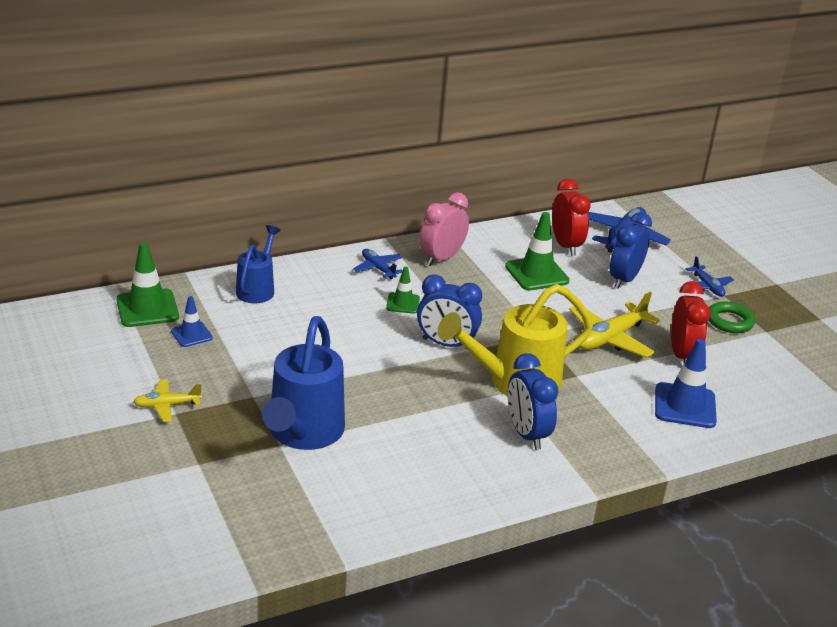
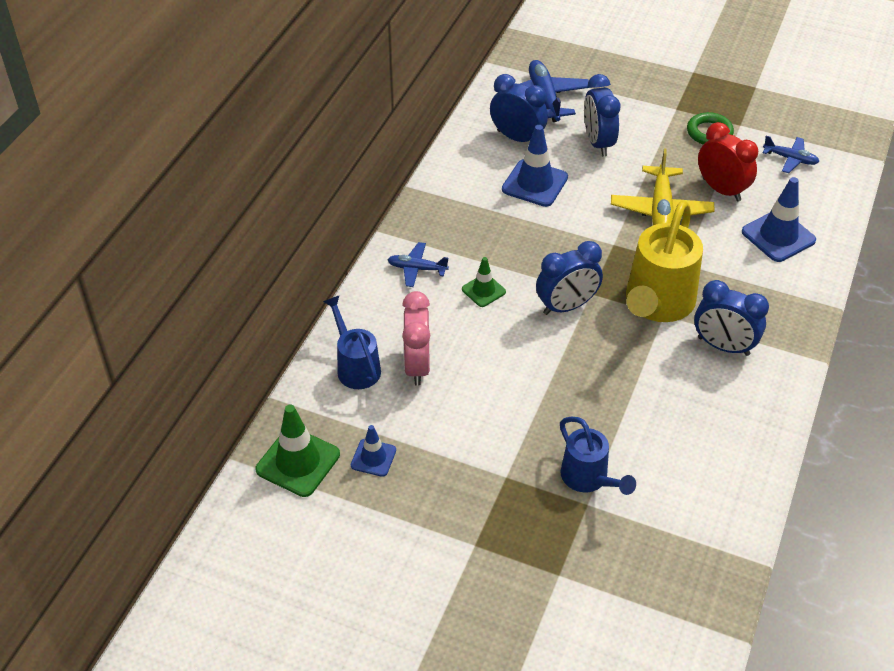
camera: 40 degrees left, 15 degrees up
yellow plane [133,379,202,422] -> none
blue watering can [262,316,345,450] -> blue watering can [560,417,636,495], size x0.59
pink clock [419,192,469,266] -> pink clock moved to [402,291,430,386]
green traffic cone [505,212,569,290] -> blue traffic cone [502,125,568,207]
red clock [552,179,591,256] -> blue clock [490,74,548,142]
blue plane [686,256,734,297] -> blue plane moved to [763,136,819,173]

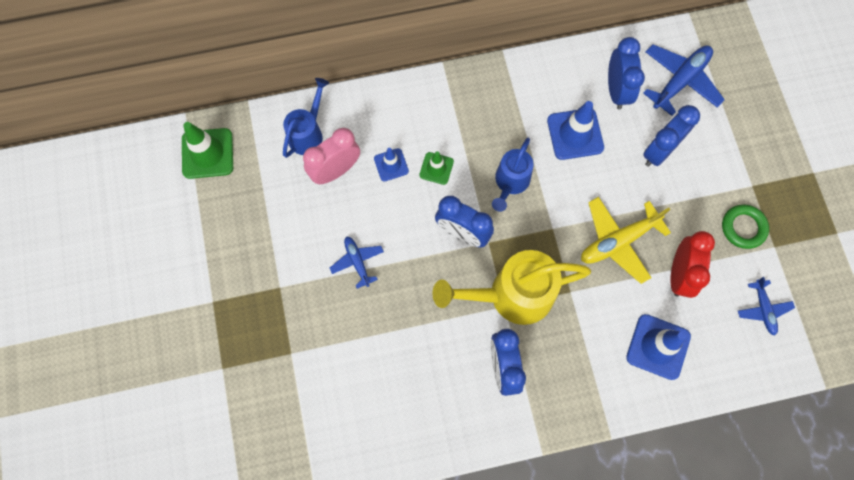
camera: 55 degrees right, 25 degrees up
blue traffic cone [351,425,396,477] -> blue traffic cone moved to [374,148,409,181]
blue plane [388,242,449,287] -> blue plane moved to [330,236,384,289]
blue watering can [560,417,636,495] -> blue watering can moved to [492,138,534,212]

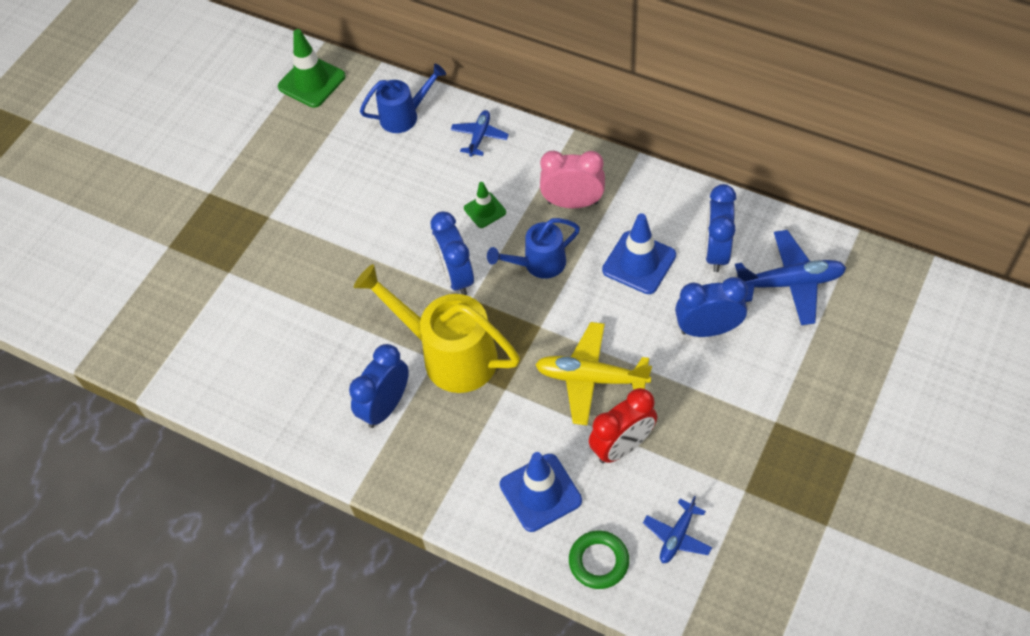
camera: 45 degrees right, 15 degrees down
pink clock [303,128,360,184] -> pink clock moved to [540,151,605,208]
blue plane [330,236,384,289] -> blue plane moved to [451,110,509,157]
blue traffic cone [374,148,409,181] -> none
blue clock [608,37,645,110] -> blue clock turned 150 degrees clockwise [705,184,736,272]
green ring [722,204,769,249] -> green ring moved to [569,531,629,589]

